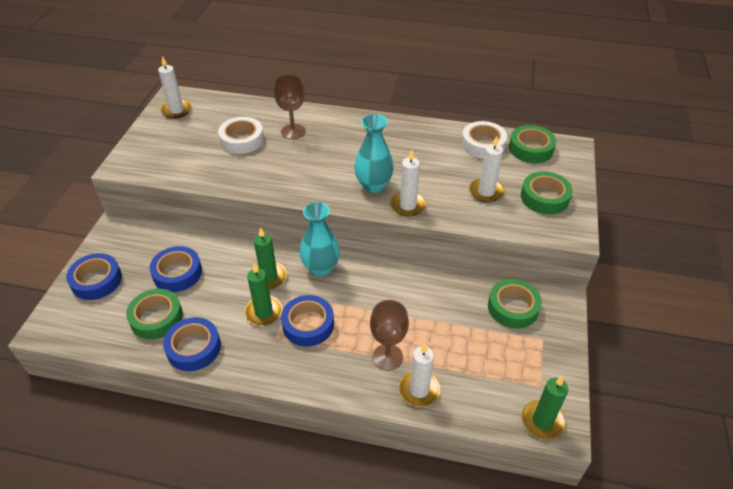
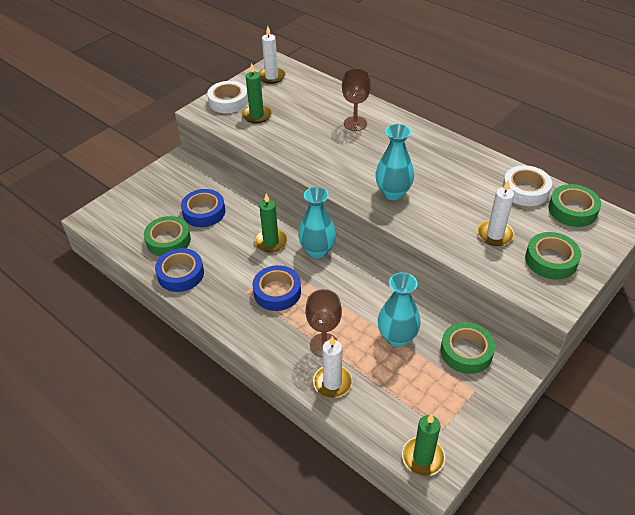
camera: 30 degrees right, 0 degrees up
blue tape [66,253,122,300] -> none
white tape [218,117,264,154] -> white tape moved to [207,81,248,113]
green candle [245,263,282,326] -> green candle moved to [242,63,272,123]
white candle [390,150,426,217] -> none
none -> turquoise vase [378,272,421,347]

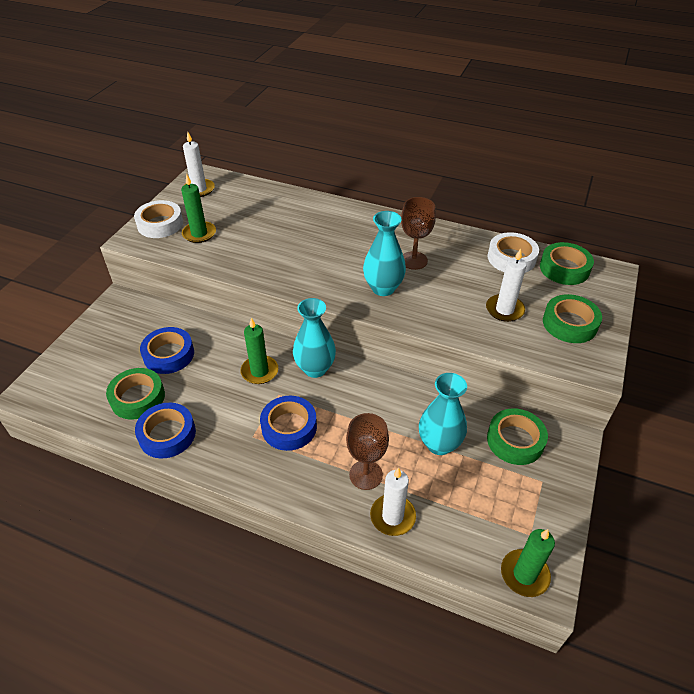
camera: 20 degrees left, 0 degrees up
brown goblet [342,68,371,131] -> brown goblet moved to [401,197,436,270]

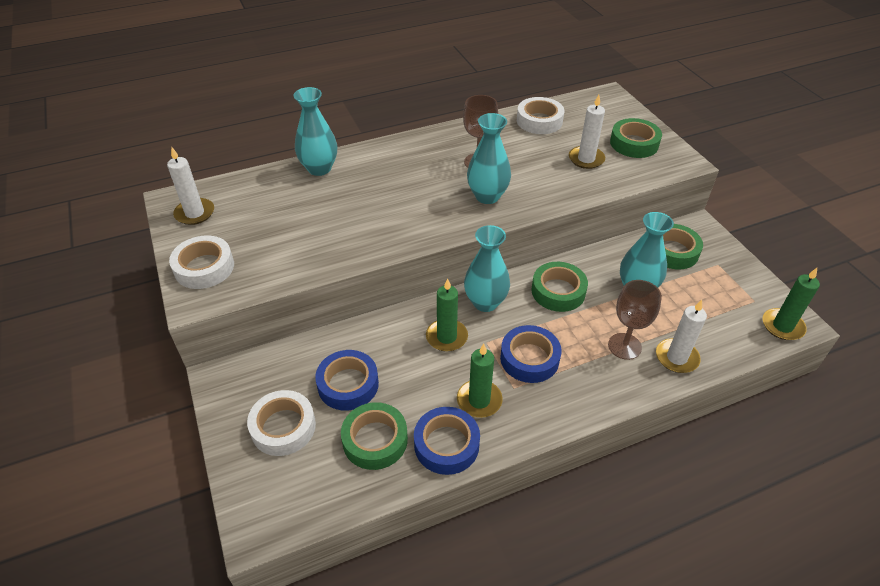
camera: 45 degrees left, 0 degrees up
green candle [181,174,216,243] -> green candle moved to [457,344,502,418]
green tape [540,242,594,285] -> green tape moved to [531,262,588,312]
none -> white tape [247,390,316,456]
none -> turquoise vase [294,87,337,176]

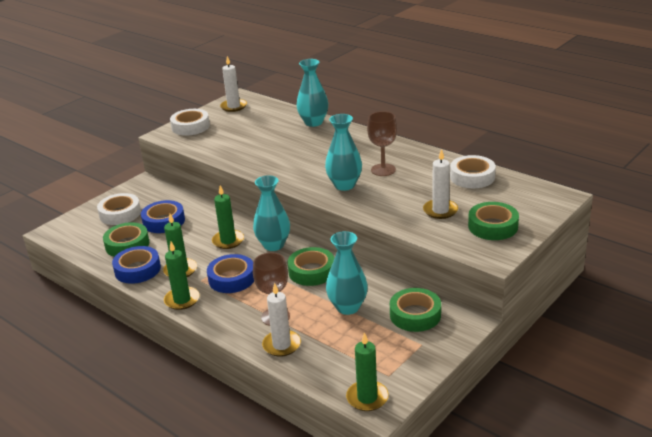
camera: 65 degrees right, 15 degrees down
none -> green candle [164,242,200,310]

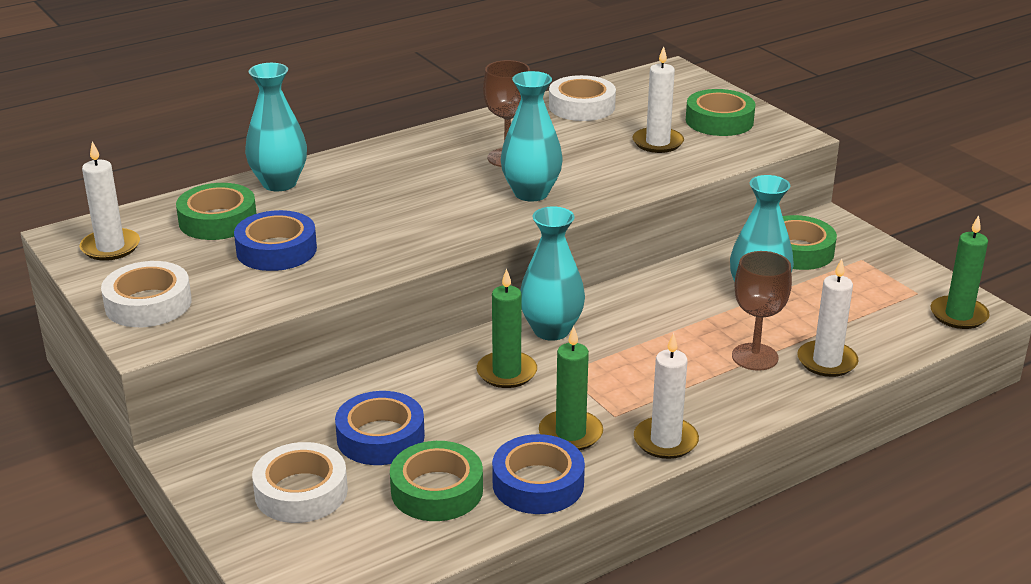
camera: 75 degrees left, 0 degrees up
green candle [164,242,200,310] -> white candle [634,333,699,459]
blue tape [207,254,254,293] -> blue tape moved to [234,210,317,271]
green tape [287,247,334,286] -> green tape moved to [176,183,256,240]

